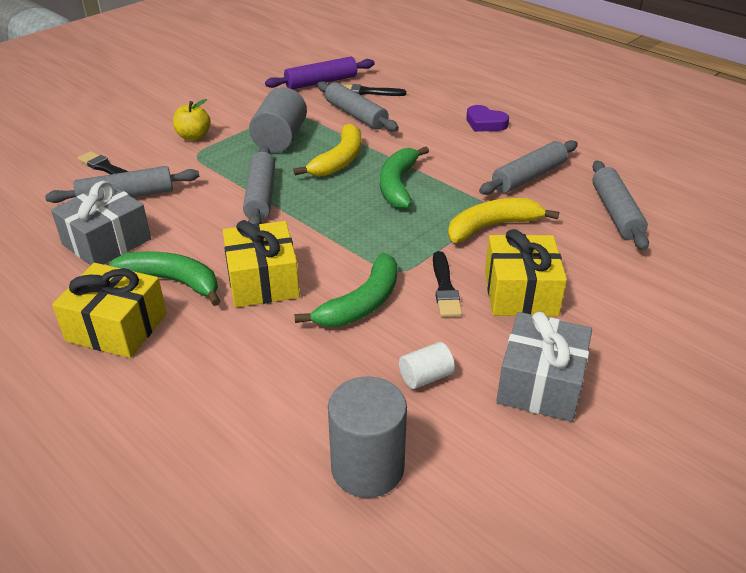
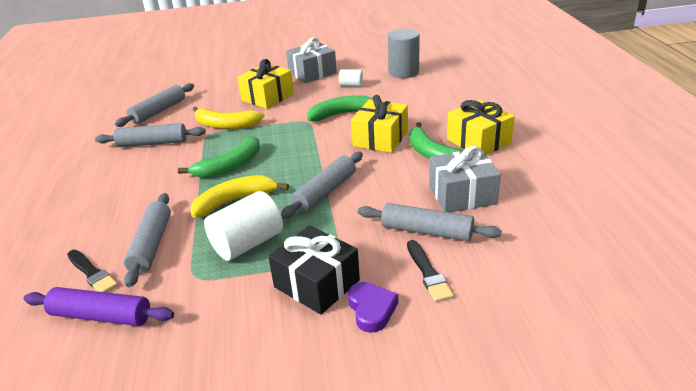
camera: 140 degrees left, 5 degrees down
yellow apple [173,99,211,140] -> black gift [268,225,360,315]
grey cylinder [249,87,307,153] -> white cylinder [204,191,283,261]
black brush [433,251,462,317] -> none
purple heart [466,105,509,132] -> purple heart moved to [348,282,398,333]

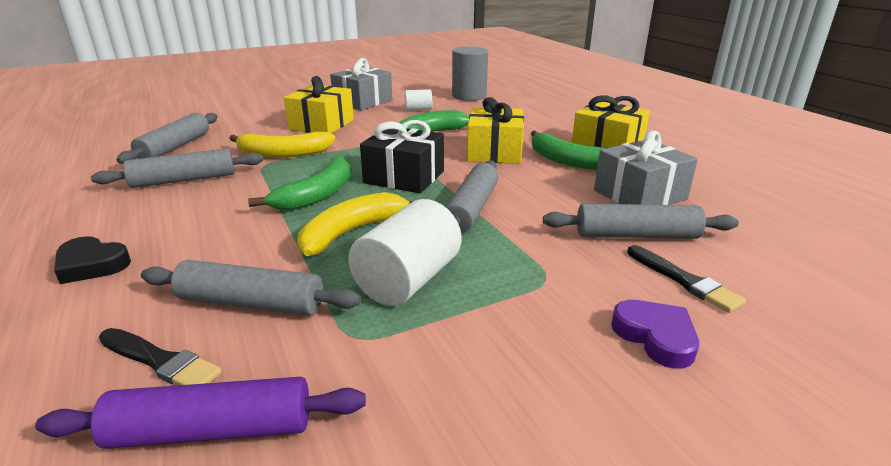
camera: 20 degrees left, 5 degrees down
grey rolling pin [124,193,171,287] -> grey rolling pin turned 60 degrees counterclockwise [141,260,361,316]
black gift [268,225,360,315] -> black gift moved to [360,120,444,193]
none -> black heart [54,236,131,284]

